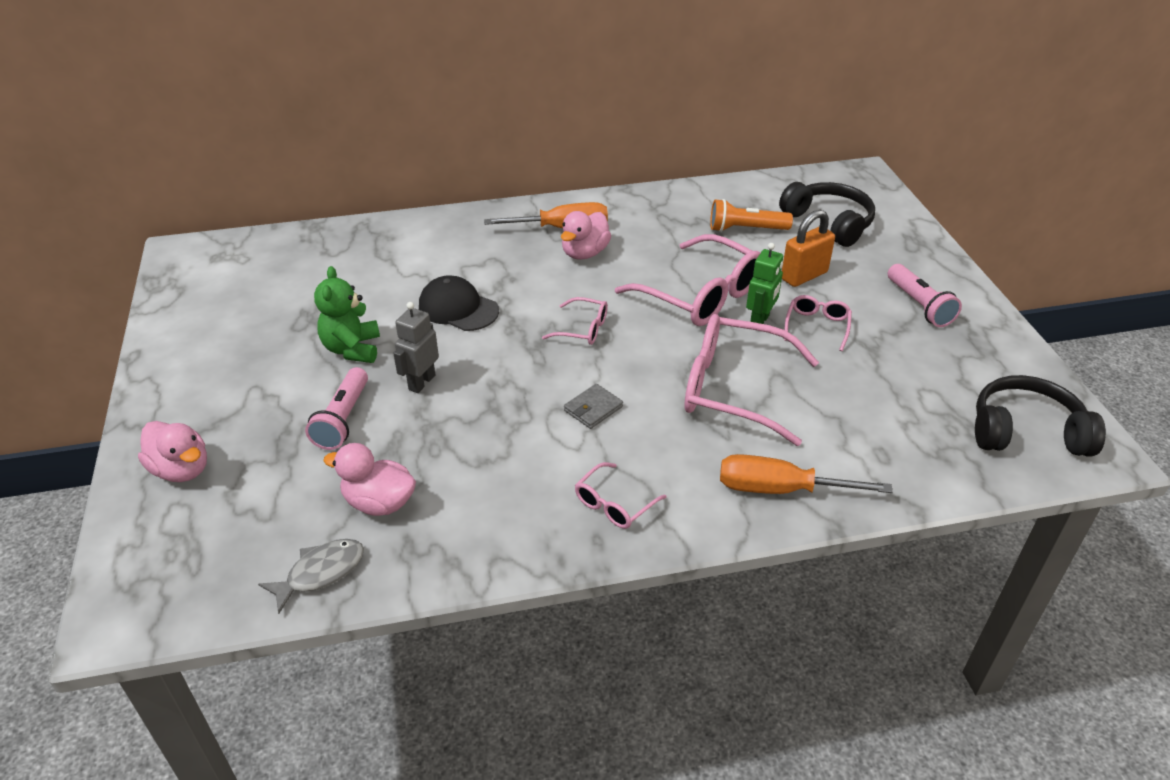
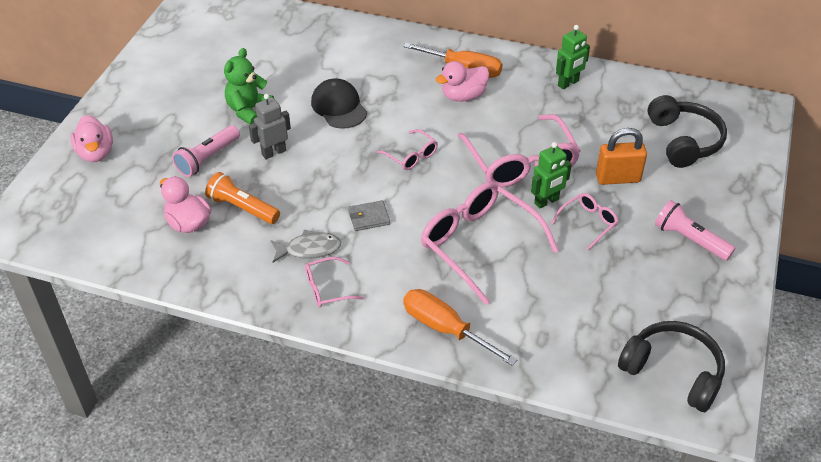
camera: 30 degrees right, 5 degrees up
grey fish [258,539,364,614] -> grey fish moved to [271,229,341,263]
orange flashlight [710,199,793,232] -> orange flashlight moved to [205,172,280,224]
pink flashlight [888,264,962,327] -> pink flashlight turned 120 degrees clockwise [655,200,735,261]
none -> green robot [556,25,590,89]

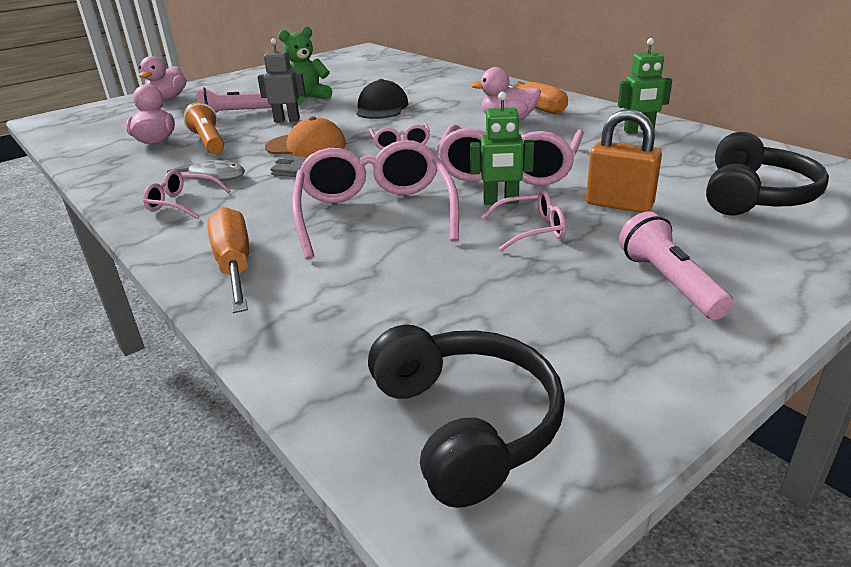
camera: 35 degrees right, 15 degrees down
none -> orange cap [265,116,346,157]

